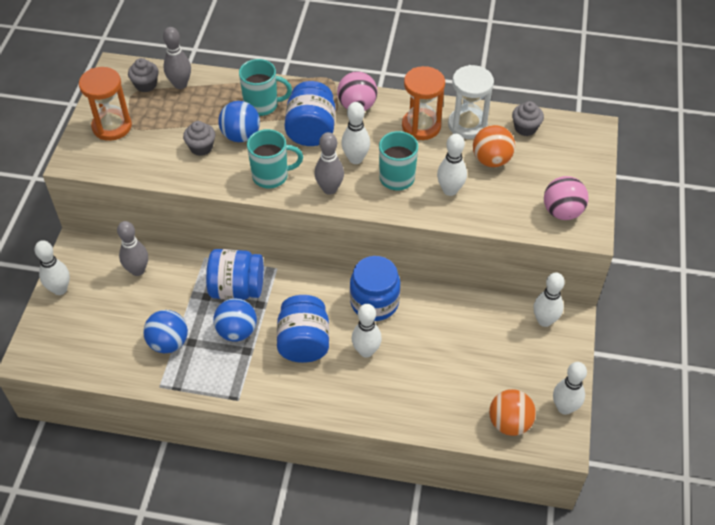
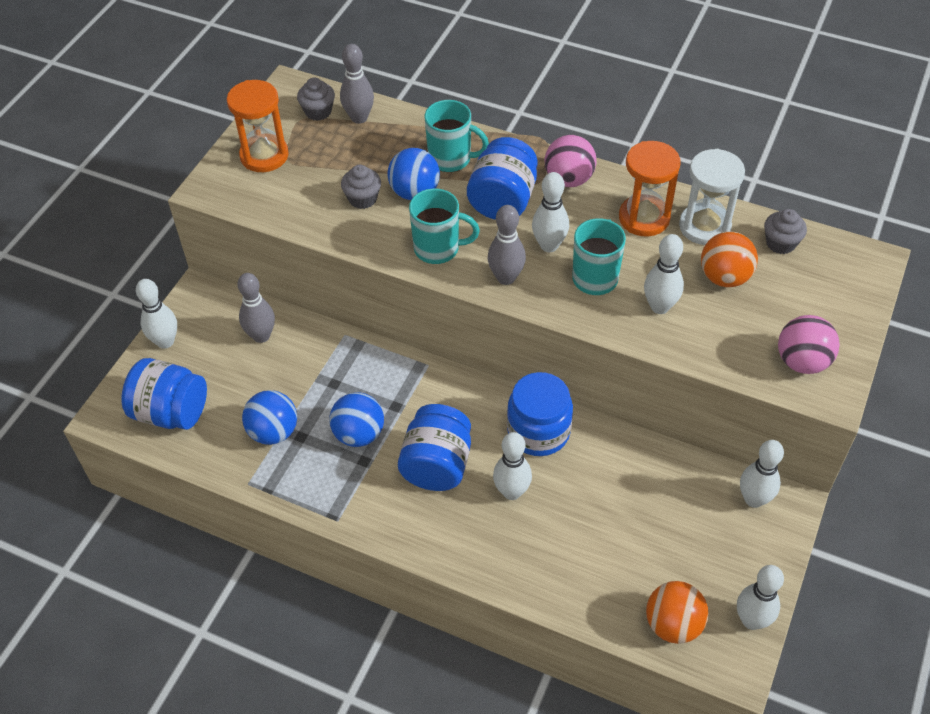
camera: 15 degrees right, 0 degrees up
blue jar [206,249,264,300] -> blue jar moved to [121,358,207,430]

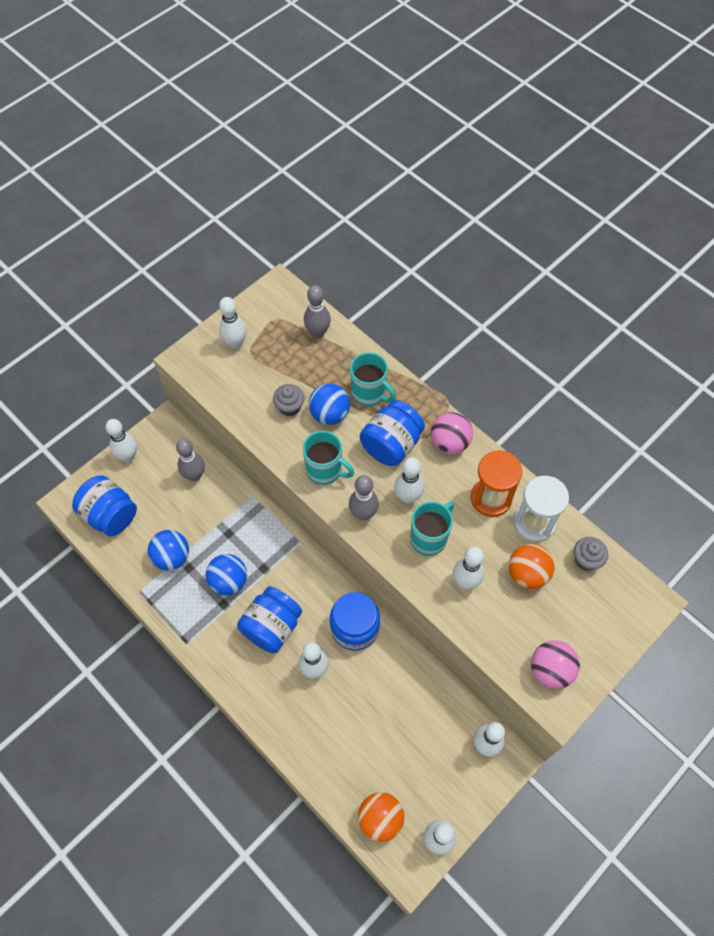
camera: 20 degrees right, 10 degrees up
orange hourglass [227,80,289,172] -> white bowling pin [219,297,247,349]
grey cupcake [297,78,335,121] -> none

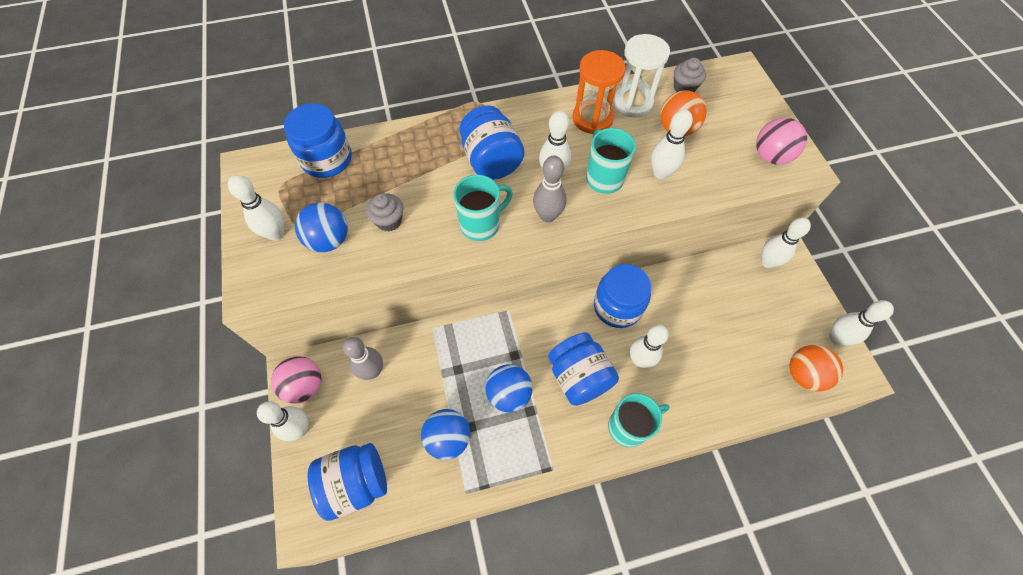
camera: 60 degrees left, 0 degrees up
grey bowling pin [304,285,331,338] -> blue jar [284,103,352,178]
blue ball [309,384,350,425] -> blue ball moved to [295,202,348,252]
turquoise mug [350,352,396,406] -> turquoise mug moved to [608,393,670,447]
pink ball [431,412,473,454] -> pink ball moved to [271,356,321,404]

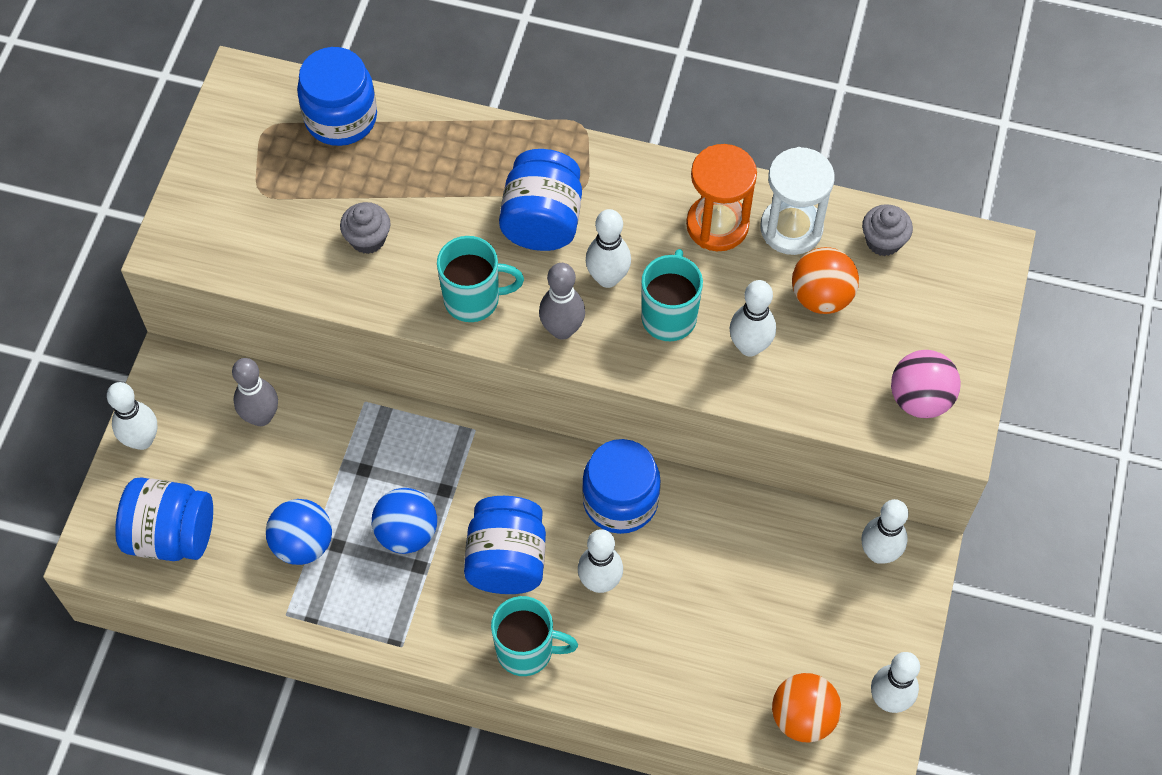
camera: 30 degrees right, 0 degrees up
white bowling pin [228,175,284,241] -> none
pink ball [271,356,321,404] -> none
blue ball [295,202,348,252] -> none

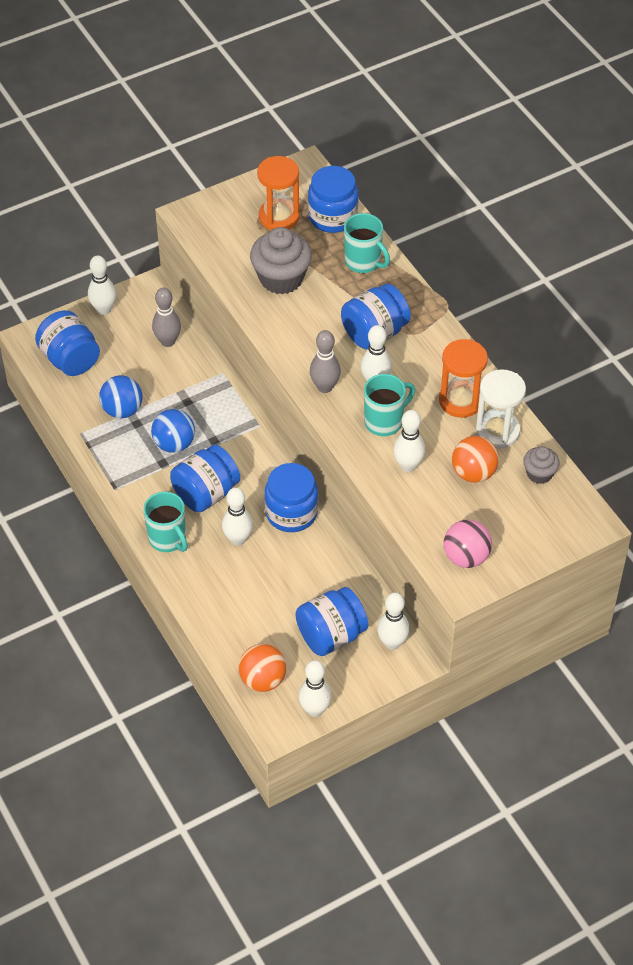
camera: 45 degrees right, 10 degrees down
grey cupcake [340,202,391,254] -> grey cupcake [250,227,312,294], size x1.84
turquoise mug [437,236,524,322] -> turquoise mug moved to [344,213,390,273]
none -> orange hourglass [257,156,300,230]
none -> blue jar [296,587,368,656]

